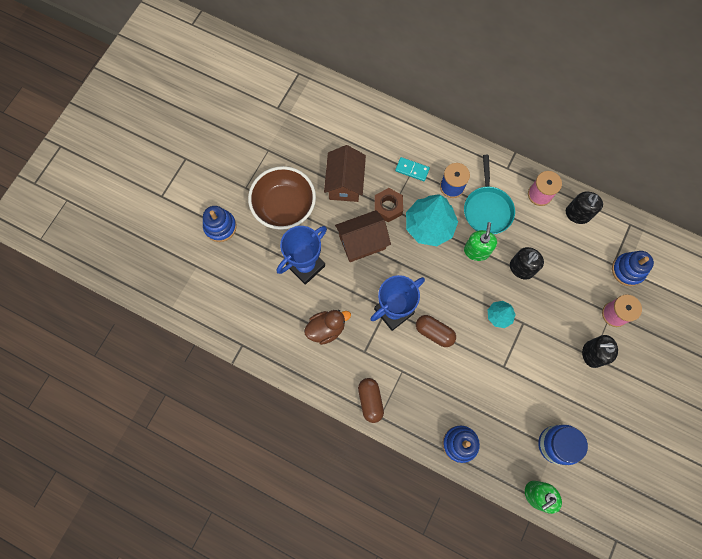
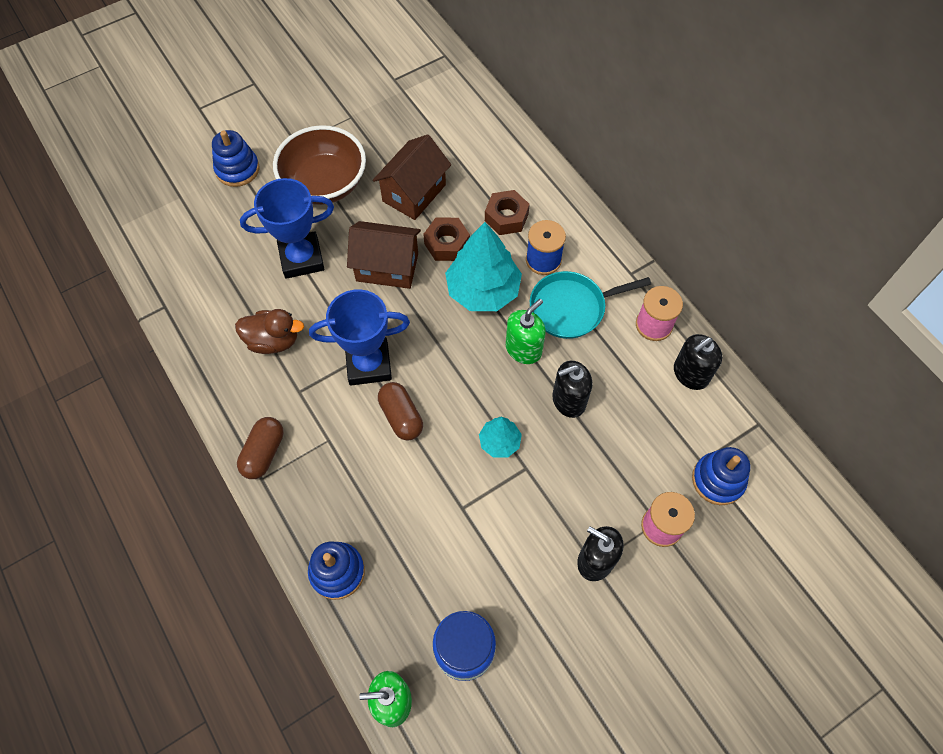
camera: 30 degrees right, 10 degrees down
turquoise domino [395,157,430,181] -> brown nut [485,190,530,235]
turquoise pan [464,155,515,234] -> turquoise pan turned 45 degrees clockwise [530,271,651,339]

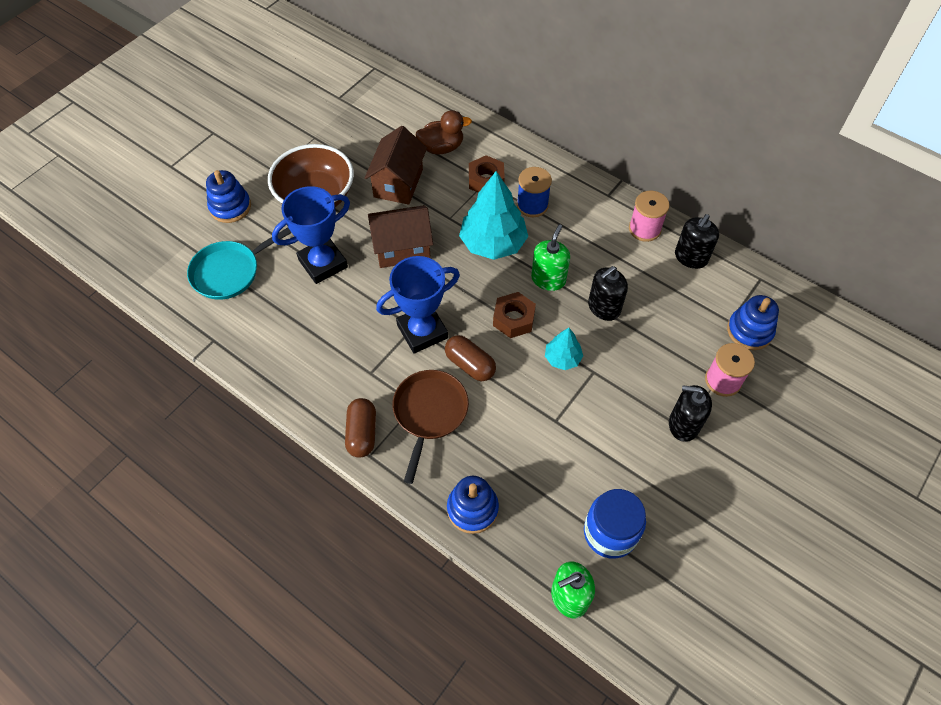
camera: 20 degrees left, 5 degrees down
brown duck [235,309,304,354] -> brown duck moved to [416,110,472,155]
brown nut [423,218,470,261] -> brown nut moved to [493,292,536,338]
turquoise pan [530,271,651,339] -> turquoise pan moved to [187,227,292,300]
none -> brown pan [393,370,469,484]

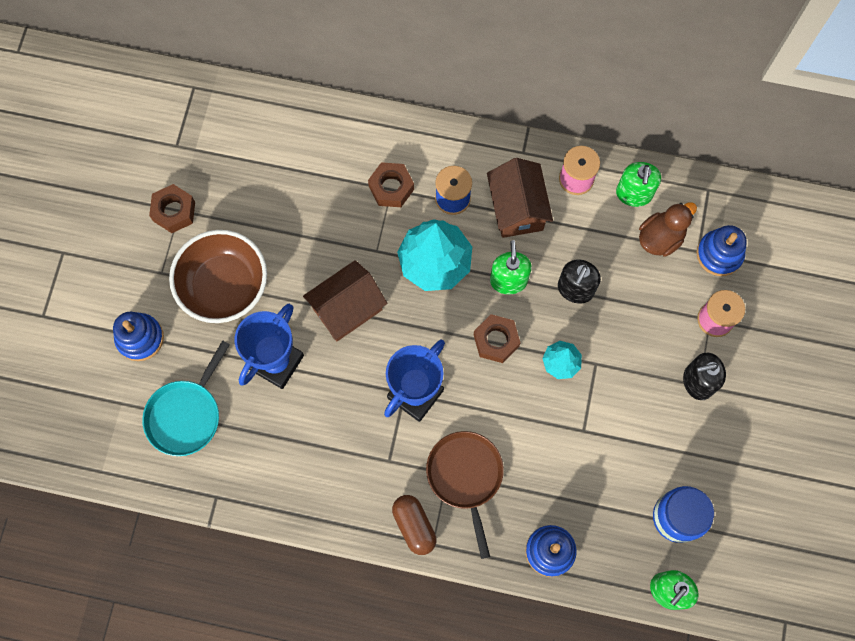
camera: 25 degrees left, 15 degrees up
brown house [365,126,427,205] -> brown house moved to [487,158,553,238]
brown duck [416,110,472,155] -> brown duck moved to [639,202,697,257]
brown capsule [445,335,496,381] -> none
black soap dispenser [675,214,719,269] -> green soap dispenser [616,162,661,207]
none -> brown nut [149,184,195,233]

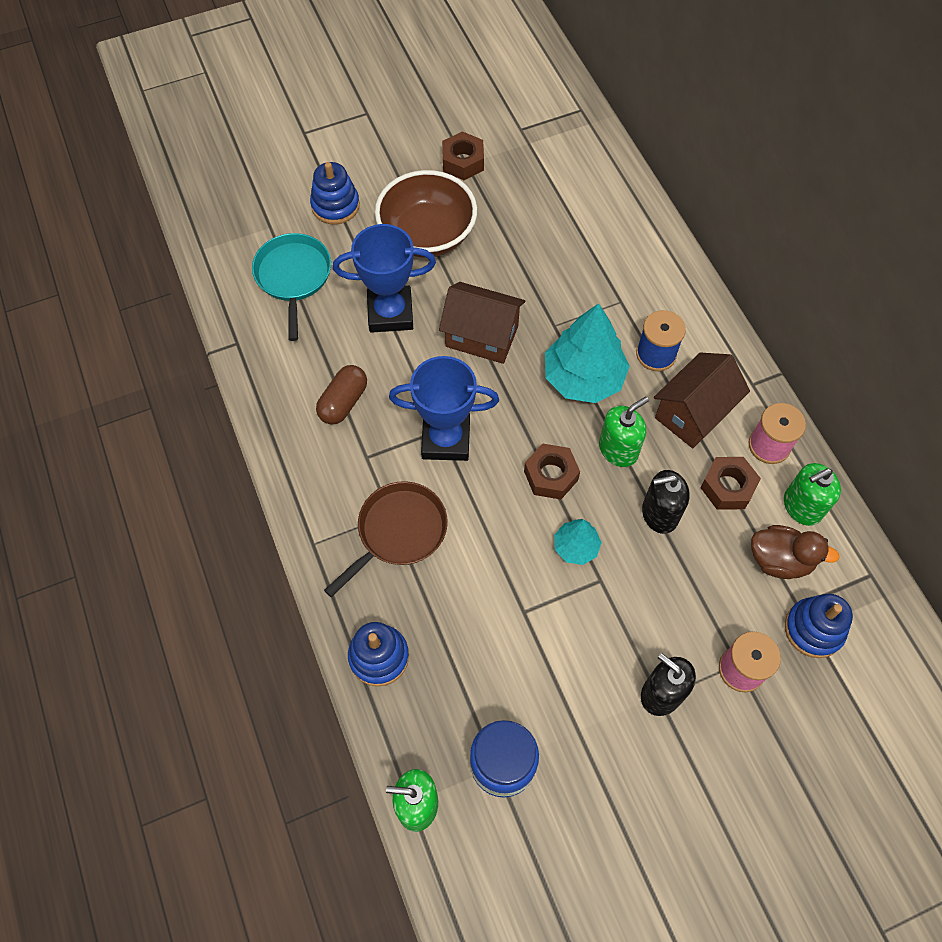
camera: 55 degrees right, 10 degrees down
turquoise pan [142,340,230,456] -> turquoise pan turned 90 degrees clockwise [252,233,331,341]
brown nut [368,162,414,207] -> brown nut moved to [700,457,761,510]
brown capsule [392,495,436,555] -> brown capsule moved to [316,365,367,425]

